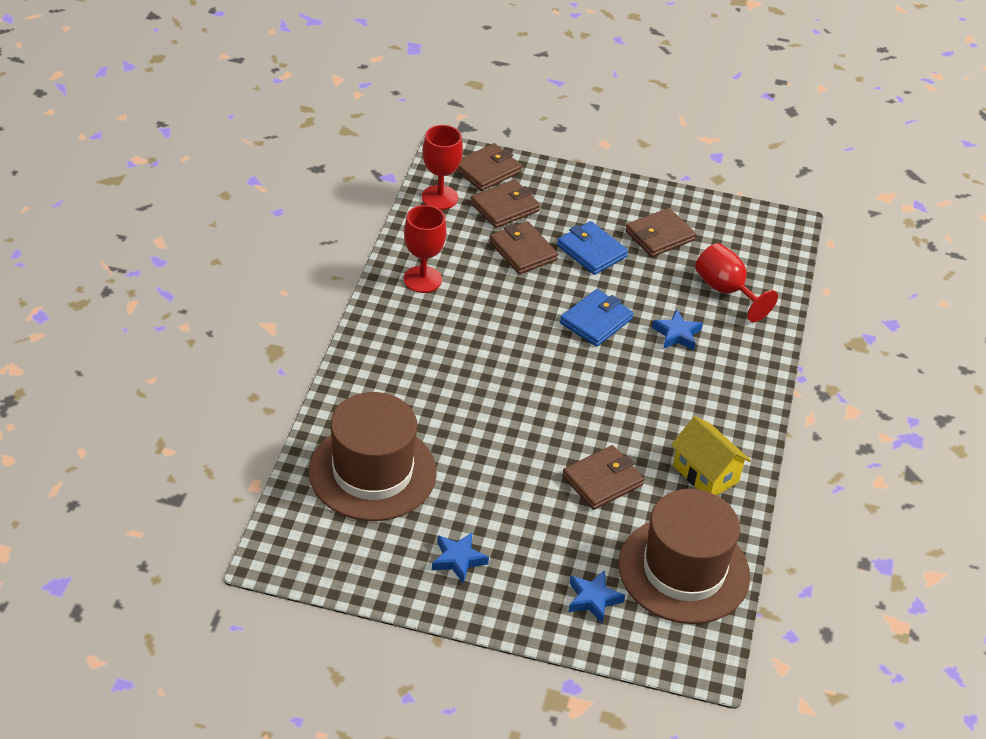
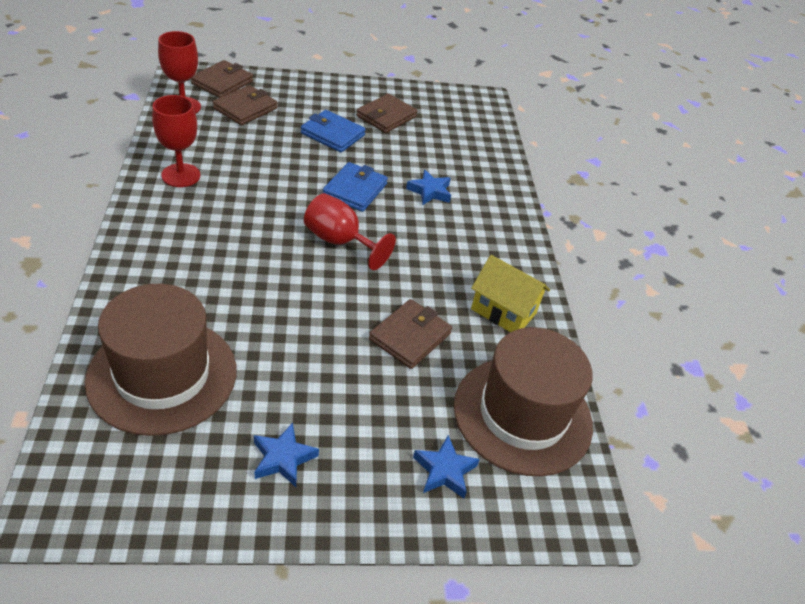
camera: 20 degrees left, 0 degrees up
brown wallet [489,221,558,274] -> none
red goblet [695,243,778,322] -> red goblet moved to [304,193,396,270]

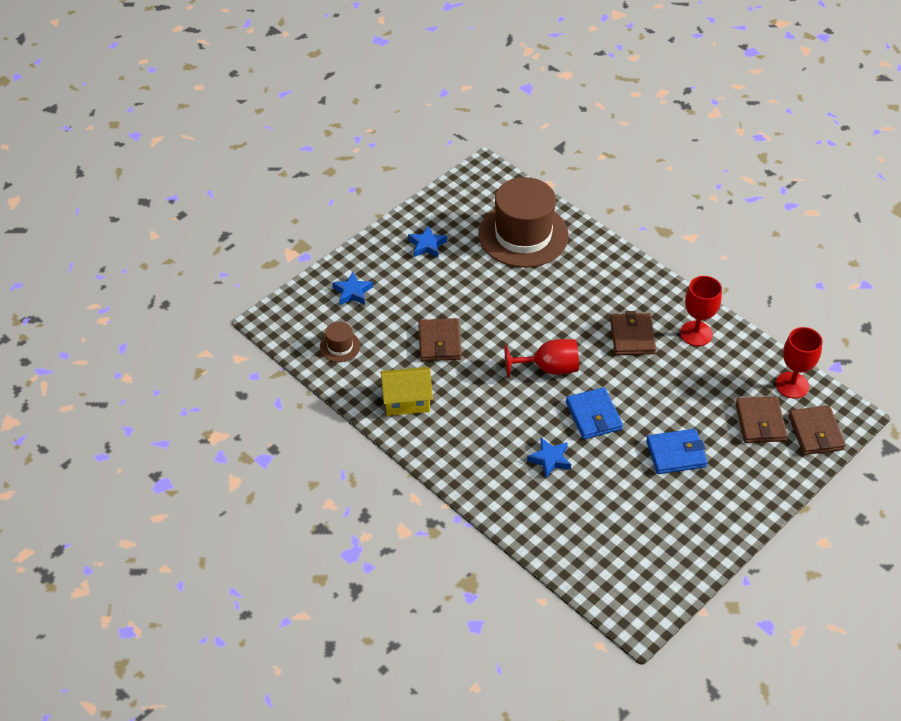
camera: 145 degrees right, 5 degrees up
brown wallet [356,94,417,133] -> brown wallet moved to [610,311,656,355]
brown hat [454,327,593,476] -> brown hat [320,321,361,362], size x0.42

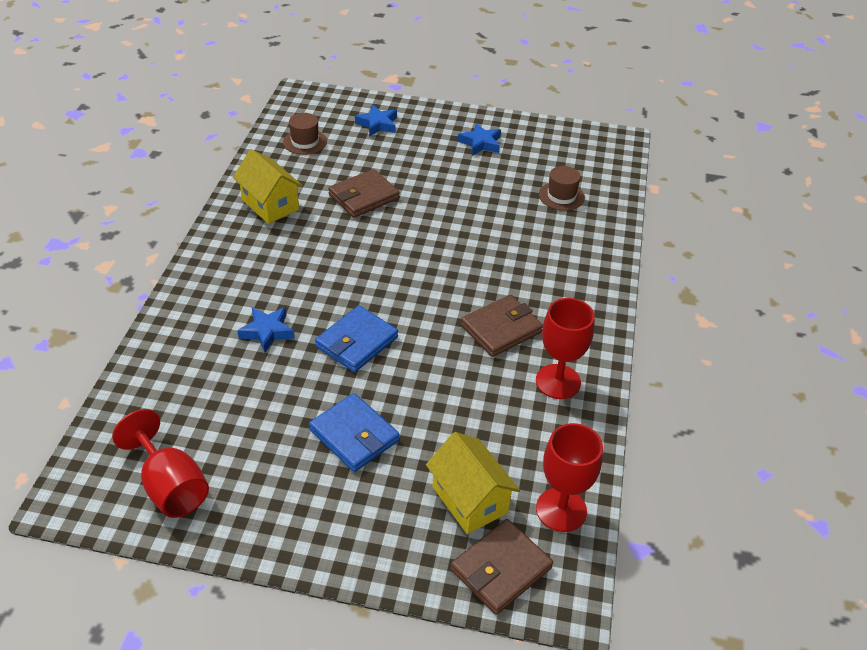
camera: 55 degrees right, 5 degrees down
brown hat [478,177,569,268] -> brown hat [539,166,585,211], size x0.42
red goblet [505,339,579,378] -> red goblet moved to [112,409,209,518]
brown wallet [735,397,788,443] -> yellow house [426,432,520,534]

